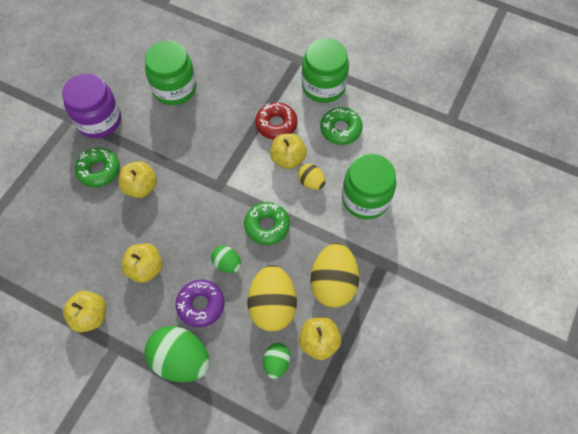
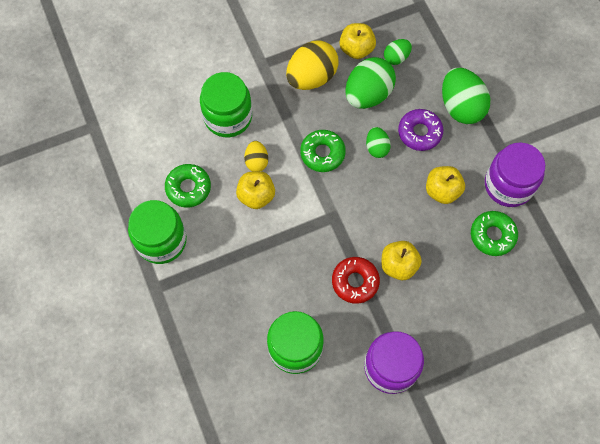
camera: 140 degrees left, 5 degrees up
yellow apple [63,291,106,332] -> purple jar [485,142,545,207]
green donut [75,147,120,187] -> green donut moved to [471,211,518,256]
yellow egg [248,265,297,331] -> green egg [345,57,396,109]
red donut [255,102,297,140] -> red donut moved to [332,257,380,304]

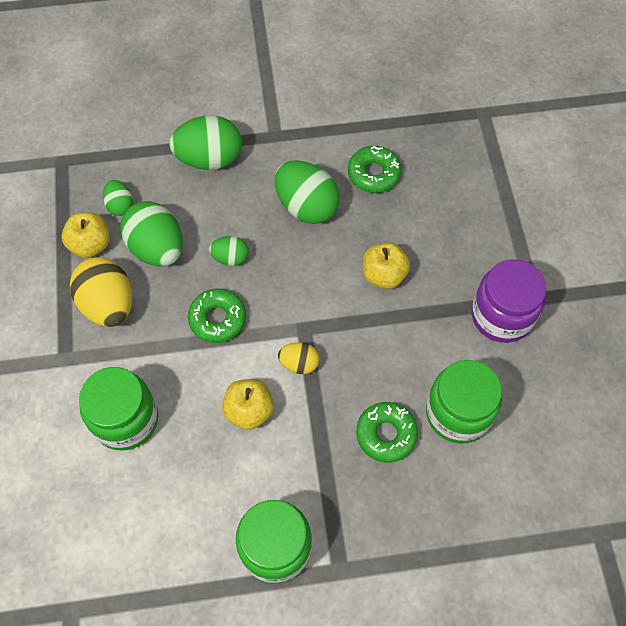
camera: 75 degrees left, 5 degrees down
green donut [165,164,211,208] -> green donut moved to [356,402,418,463]
yellow egg [244,141,268,171] -> yellow egg moved to [278,342,320,374]
red donut [332,257,380,304] -> none
purple donut [398,109,443,151] -> none
yellow apple [426,166,465,204] -> green egg [274,160,340,224]
purple jar [485,142,545,207] -> none

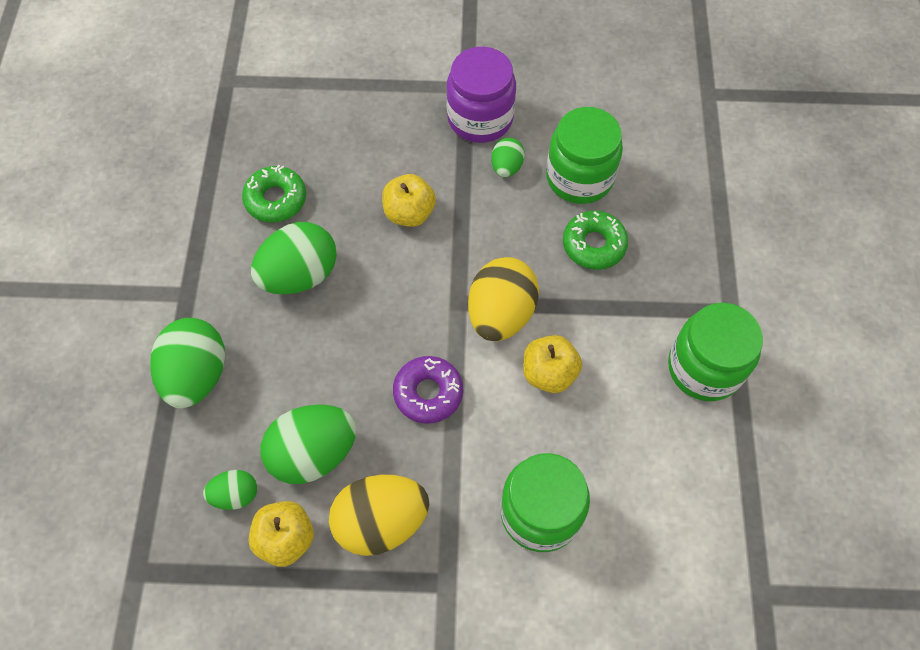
camera: 80 degrees left, 0 degrees up
green donut [188,289,246,343] -> purple donut [393,356,463,424]
green egg [209,236,249,266] -> green egg moved to [491,138,525,177]
yellow egg [278,342,320,374] -> yellow egg [468,257,539,341], size x1.89

